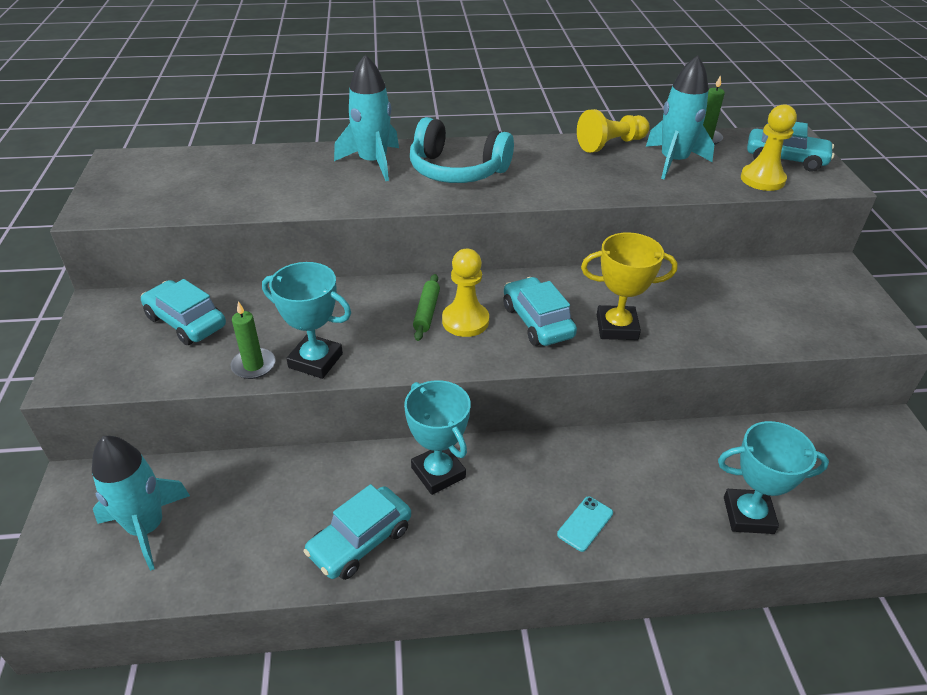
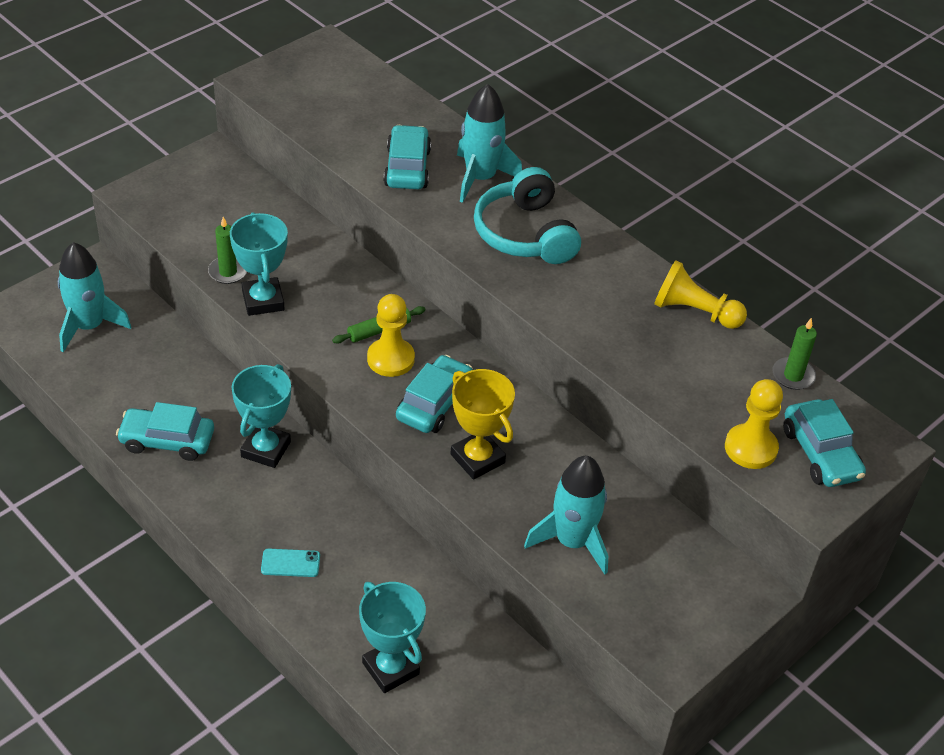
camera: 50 degrees right, 5 degrees up
turquoise car [141,279,226,345] -> turquoise car moved to [384,125,431,189]
turquoise rocket [646,55,715,179] -> turquoise rocket moved to [524,456,608,574]

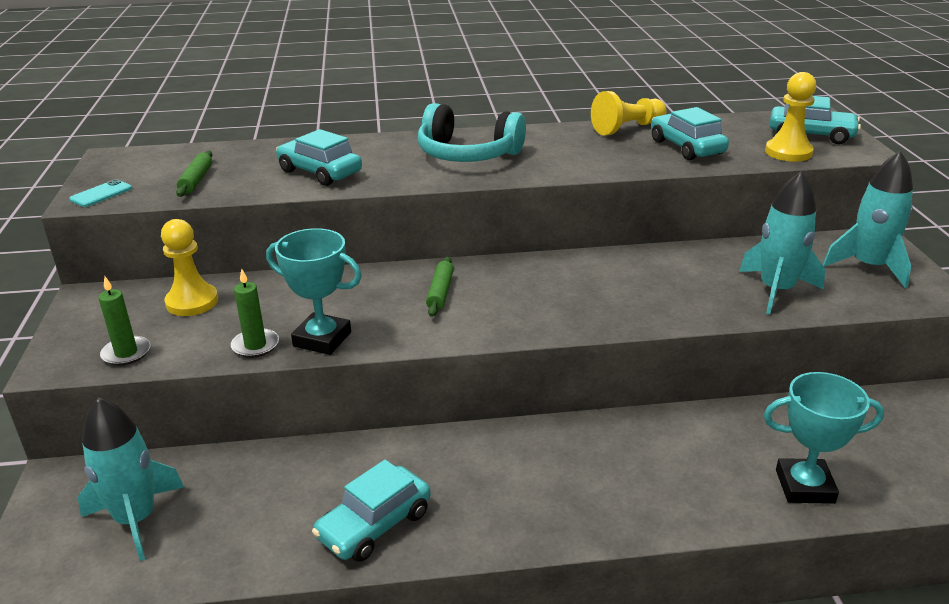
camera: 50 degrees left, 15 degrees down
turquoise trophy [231,364,291,468] -> none
turquoise phone [261,549,320,577] -> turquoise phone moved to [69,179,132,207]
yellow pawn [367,294,415,377] -> yellow pawn moved to [161,219,218,316]
turquoise car [396,355,473,433] -> turquoise car moved to [651,107,729,160]
yellow trophy [450,369,515,480] -> none
turquoise rocket [457,84,522,203] -> turquoise rocket moved to [823,151,913,288]
green candle [773,318,817,390] -> green candle moved to [99,276,150,366]
none -> green rolling pin [176,151,212,197]

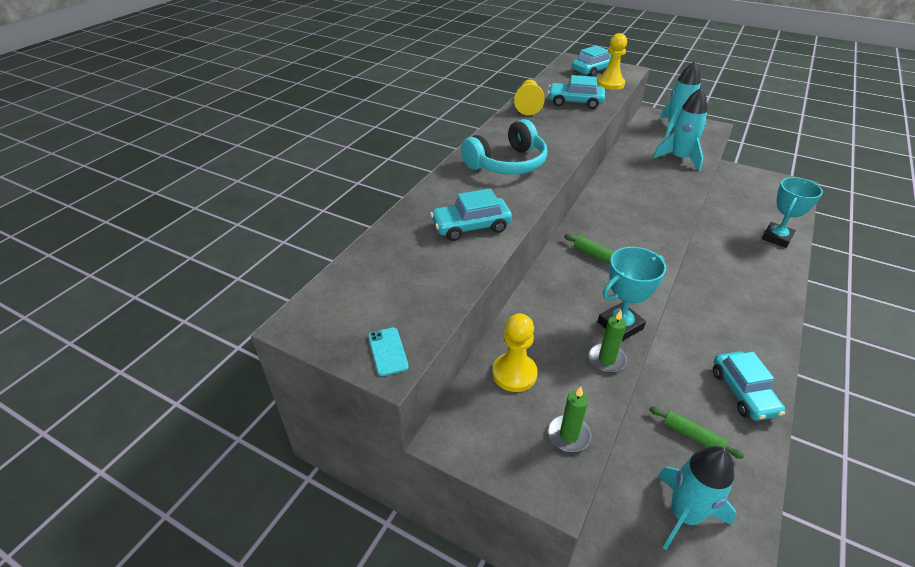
camera: 55 degrees left, 10 degrees up
green rolling pin [176,151,212,197] -> green rolling pin moved to [649,406,744,459]

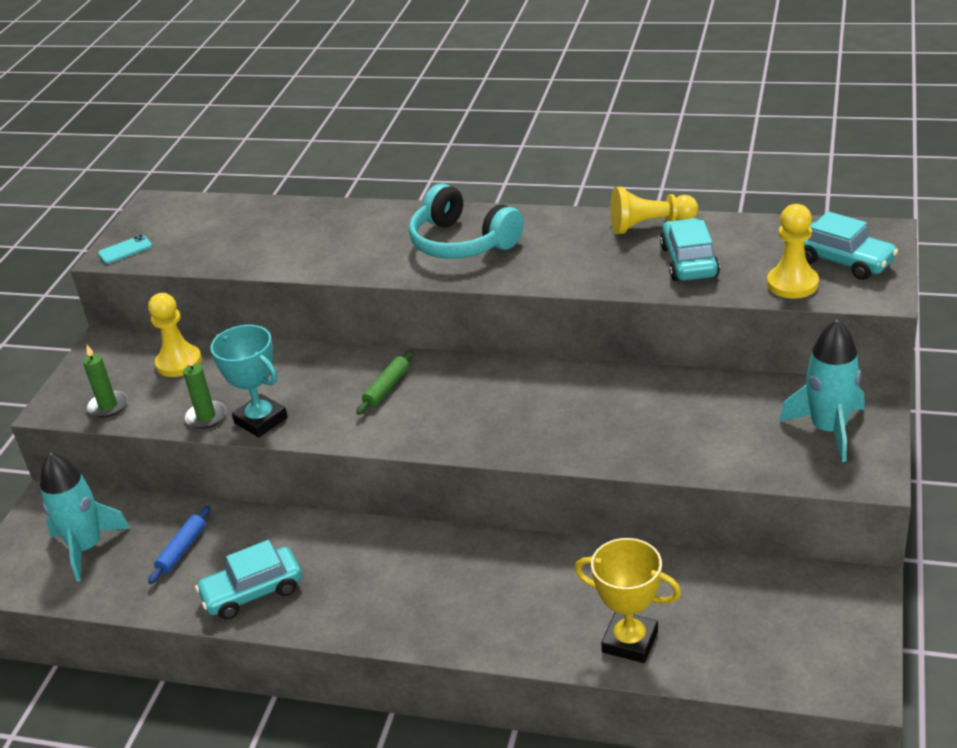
camera: 80 degrees right, 5 degrees down
turquoise car [430,188,512,241] -> none
green rolling pin [649,406,744,459] -> blue rolling pin [148,506,210,584]
turquoise rocket [653,88,707,171] -> none
turquoise trophy [762,177,823,248] -> yellow trophy [575,538,681,663]

